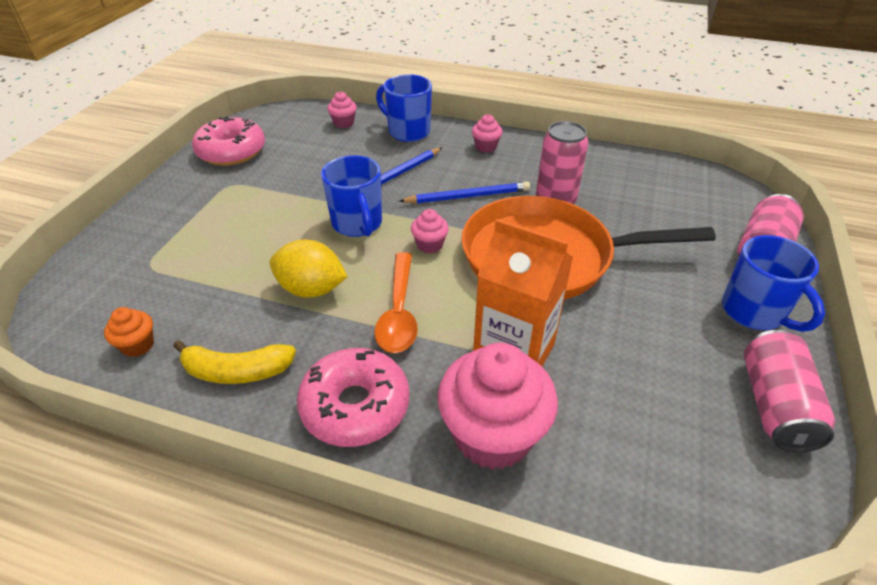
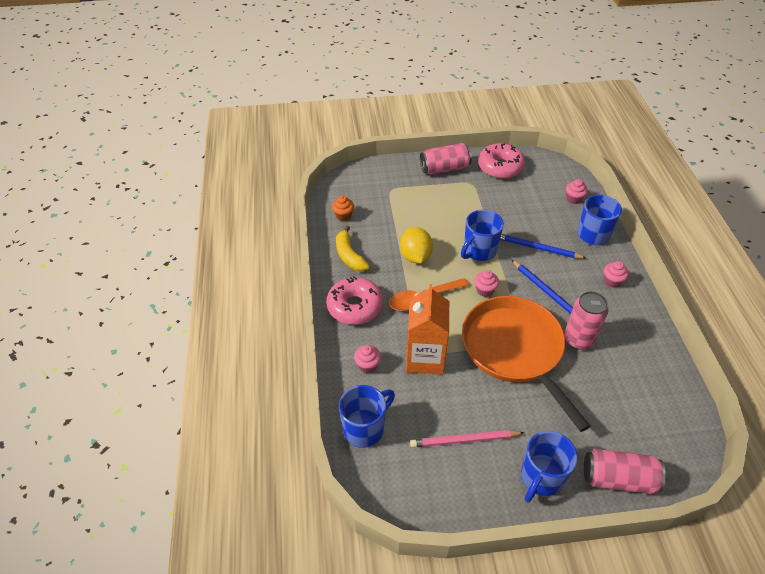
camera: 65 degrees right, 5 degrees up
pink cupcake [437,343,558,470] -> pink cupcake [354,345,381,373], size x0.45
pink can [744,330,835,452] -> pink can moved to [420,143,472,175]
none -> blue mug [339,385,395,448]
none -> pink pencil [410,430,524,448]

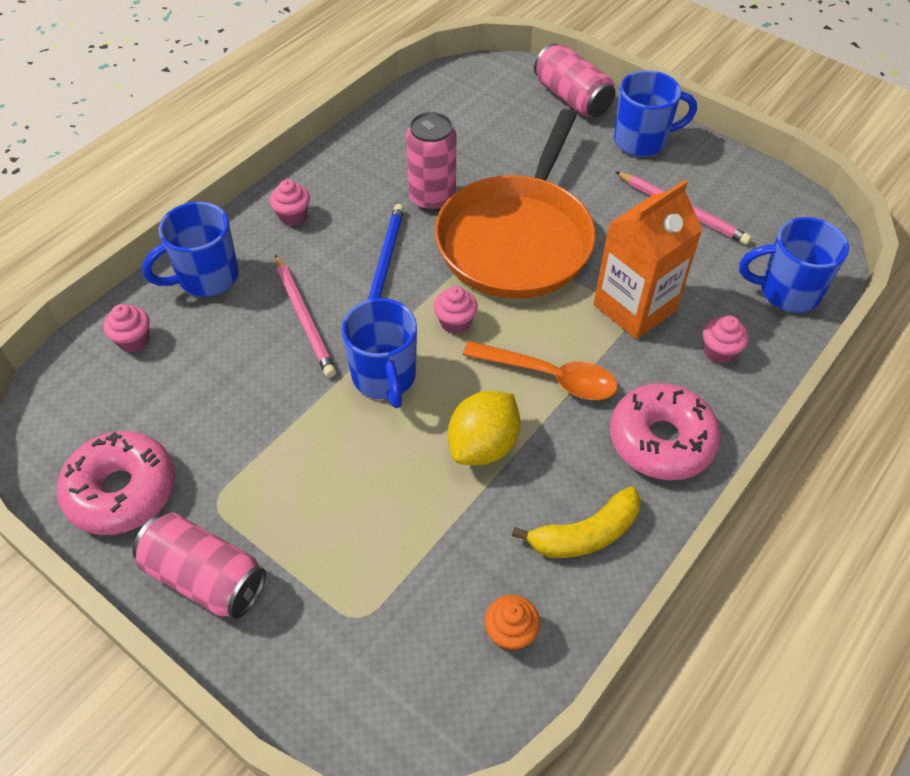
camera: 135 degrees left, 5 degrees up
yellow banana [336,226,370,271] -> yellow banana turned 45 degrees clockwise [512,486,641,558]
blue mug [461,210,504,261] -> blue mug turned 75 degrees clockwise [342,298,417,408]
blue pencil [500,234,586,259] -> pink pencil [275,255,336,378]

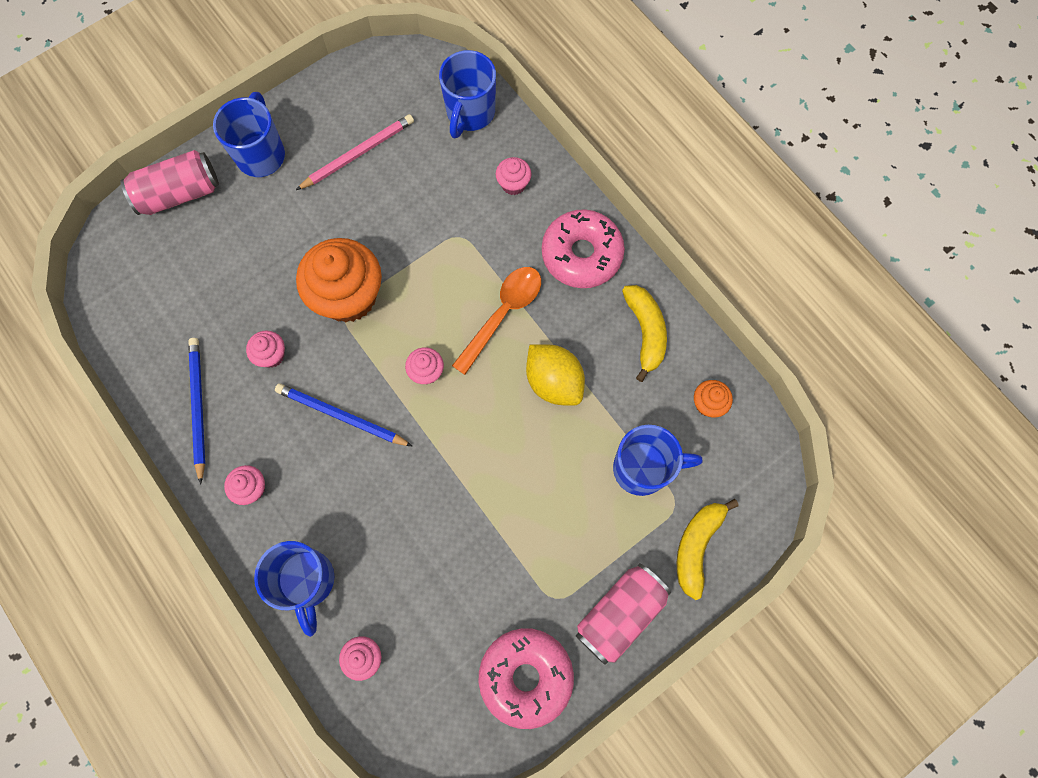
camera: 75 degrees left, 20 degrees up
pink pencil [275,255,336,378] -> none
blue mug [342,298,417,408] -> blue mug moved to [613,425,703,496]
pink can [406,112,456,211] -> pink cupcake [246,331,285,368]
orange pan [435,109,595,299] -> orange cupcake [296,238,382,322]
orange carton [594,180,703,339] -> none
none -> blue pencil [188,338,205,485]
none -> yellow banana [677,499,739,600]

